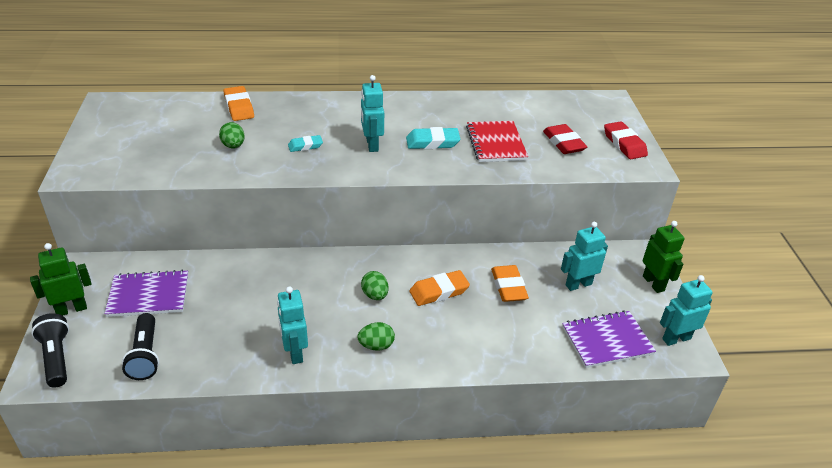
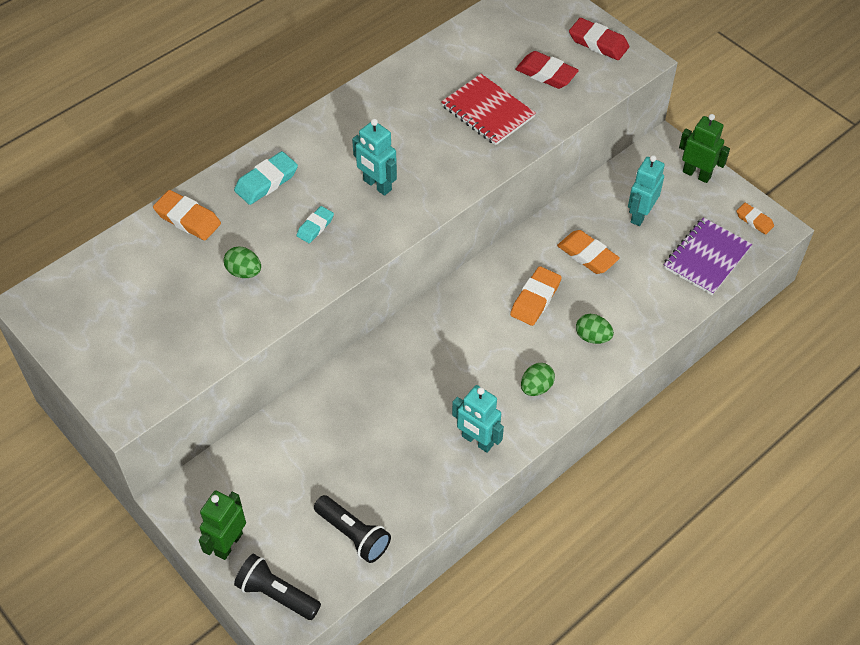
camera: 35 degrees left, 15 degrees up
purple notebook [104,270,188,317] -> none
green egg [361,271,389,300] -> green egg moved to [576,314,614,344]
turquoise eraser [406,127,460,149] -> turquoise eraser moved to [234,151,298,205]
turquoise robot [660,275,712,346] -> orange eraser [736,203,774,235]

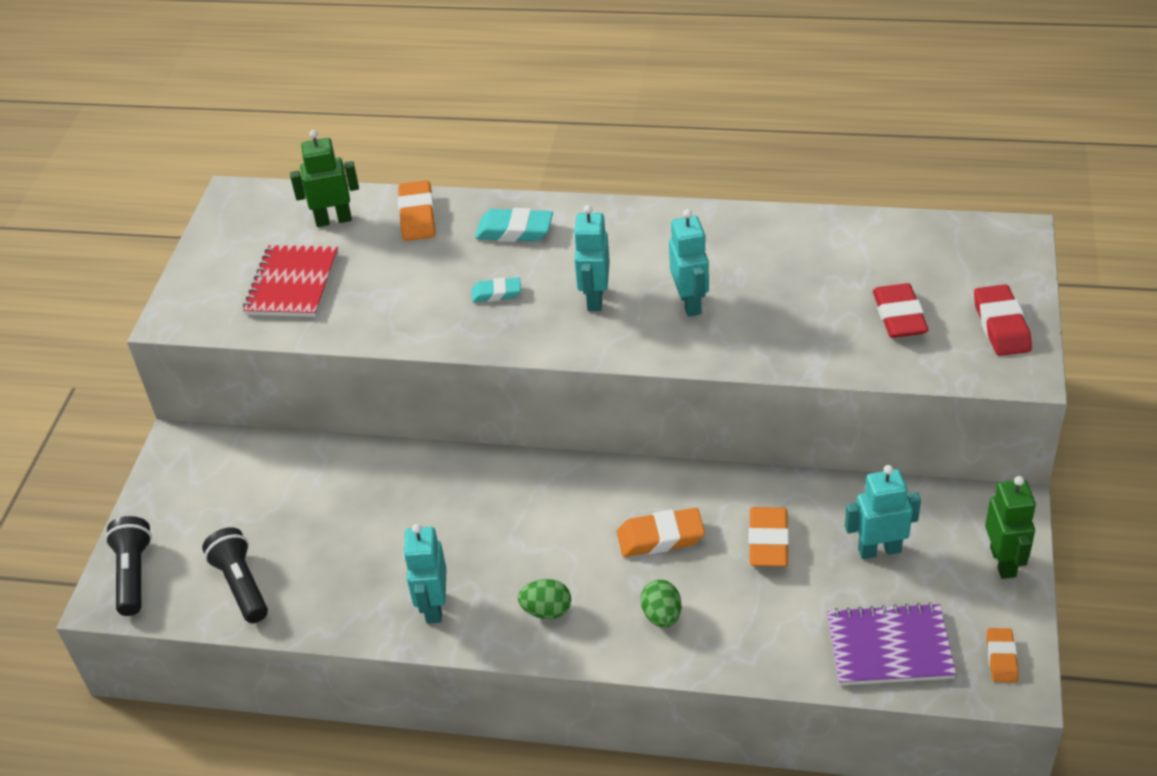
camera: 55 degrees right, 10 degrees down
green robot [199,491,246,560] -> green robot moved to [290,130,359,227]
green egg [224,246,261,278] -> none
black flashlight [314,495,391,563] -> black flashlight turned 150 degrees clockwise [202,527,268,623]
red notebook [441,74,536,145] -> red notebook moved to [243,245,338,317]
none -> turquoise robot [669,209,709,317]

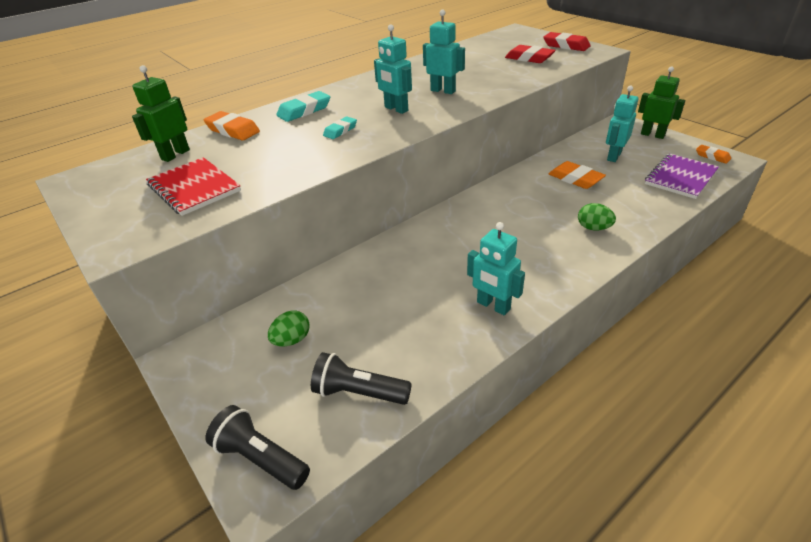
camera: 50 degrees left, 5 degrees down
green egg [518,579,571,619] -> green egg moved to [268,311,310,347]
orange eraser [617,508,705,557] -> none

